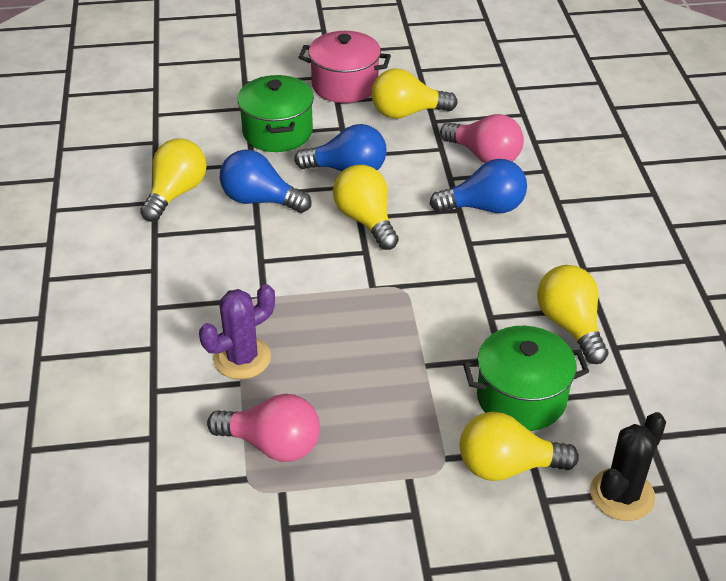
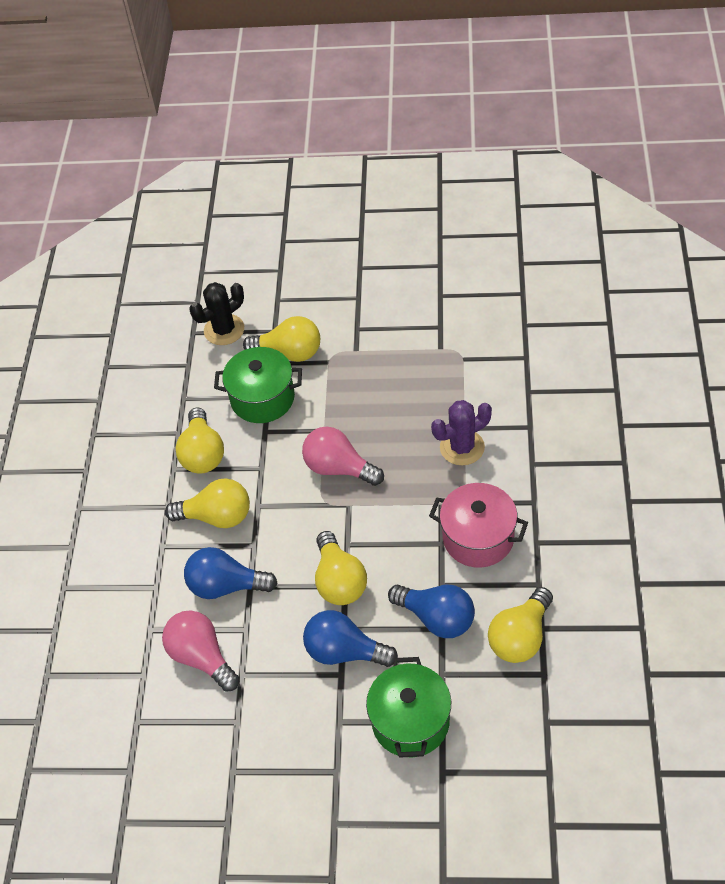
camera: 165 degrees left, 10 degrees up
pink light bulb [207,394,320,462] -> pink light bulb moved to [302,427,384,486]
pink pot [298,31,391,103] -> pink pot moved to [429,483,528,568]
yellow light bulb [371,69,458,119] -> yellow light bulb moved to [165,479,250,528]

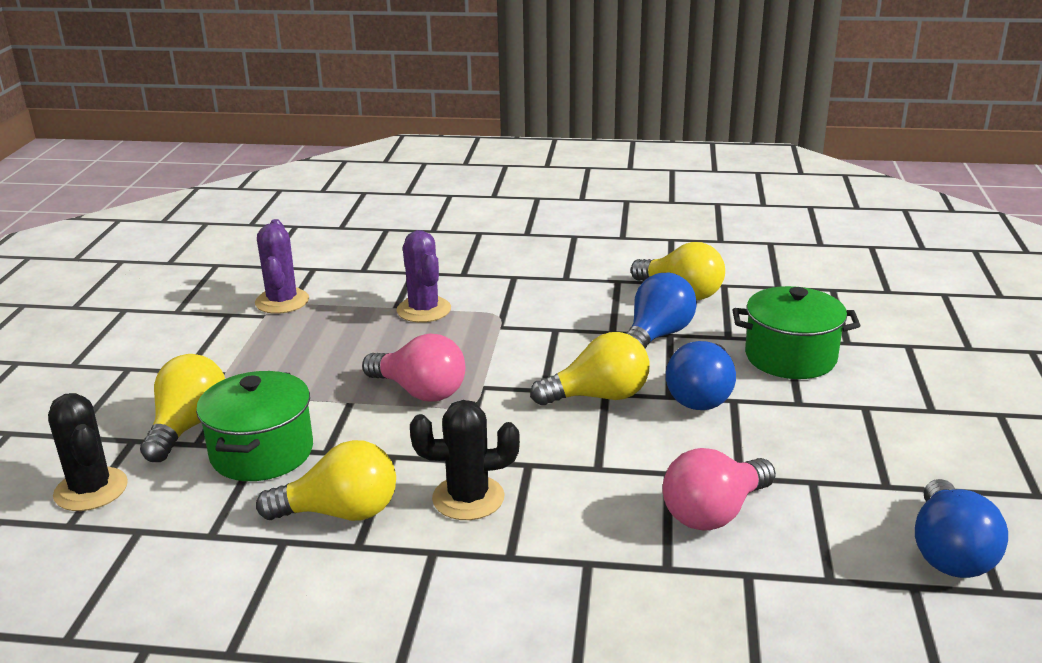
camera: 90 degrees left, 25 degrees down
yellow light bulb [165,479,250,528] -> black cactus [410,400,520,520]
blue light bulb [184,547,278,599] -> blue light bulb moved to [915,479,1008,578]
pink light bulb [302,427,384,486] -> pink light bulb turned 90 degrees counterclockwise [362,333,465,401]
pink pot [429,483,528,568] -> none
none -> purple cactus [255,219,309,314]

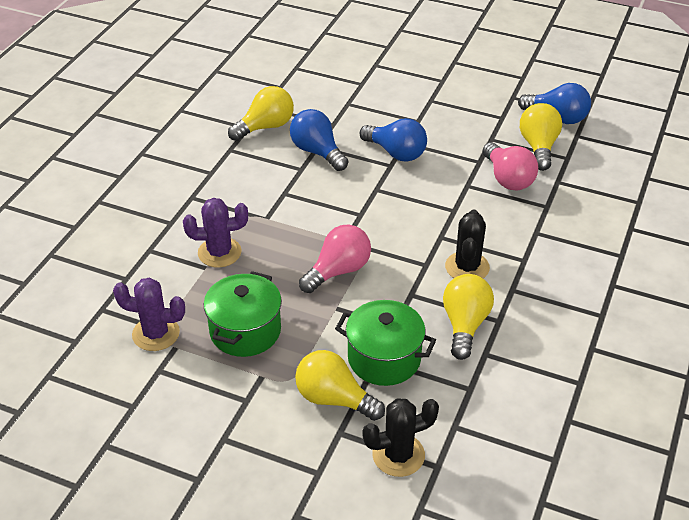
camera: 75 degrees left, 15 degrees up
yellow light bulb [530,332,650,406] -> yellow light bulb moved to [520,103,562,171]
green pot [732,286,861,379] -> green pot moved to [204,271,282,357]

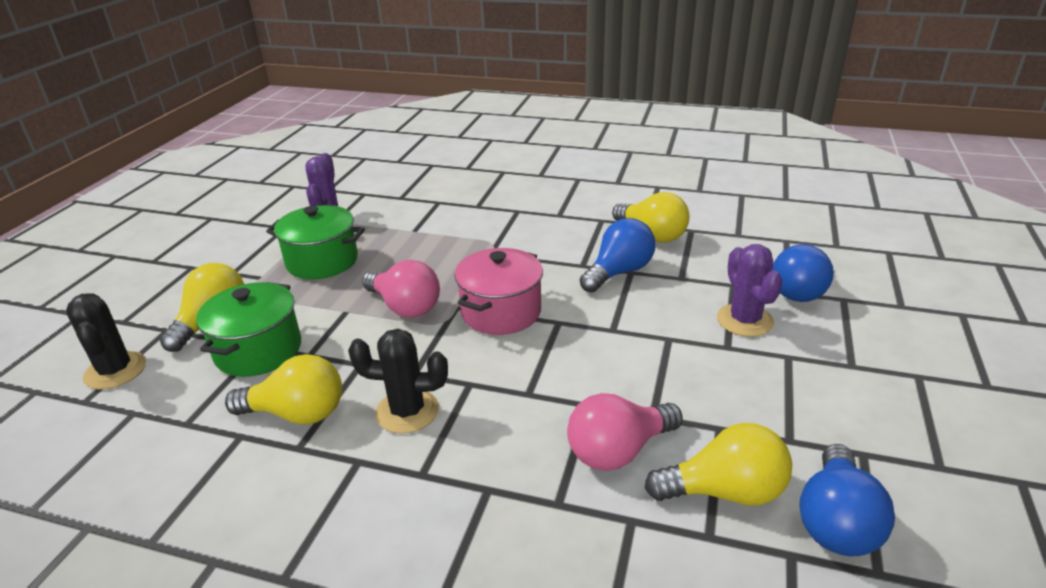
camera: 85 degrees right, 10 degrees down
purple cactus [183,198,248,267] -> purple cactus moved to [717,244,782,337]
blue light bulb [360,118,427,162] -> blue light bulb moved to [772,244,834,302]
none -> pink pot [455,248,543,335]

